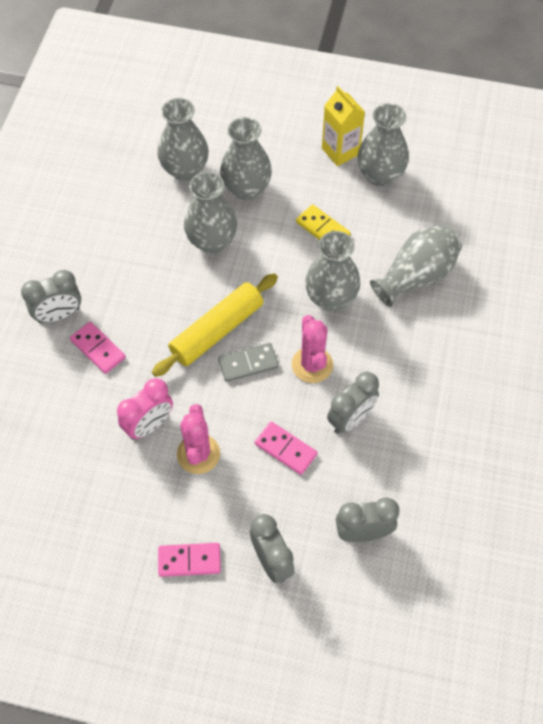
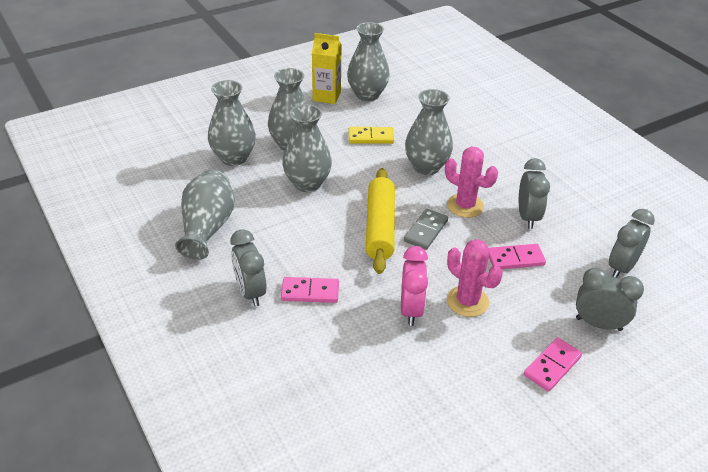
camera: 45 degrees left, 20 degrees down
grey clock [21,270,81,323] -> grey clock turned 135 degrees clockwise [231,229,267,307]
grey vase [370,225,462,307] -> grey vase moved to [175,170,235,260]

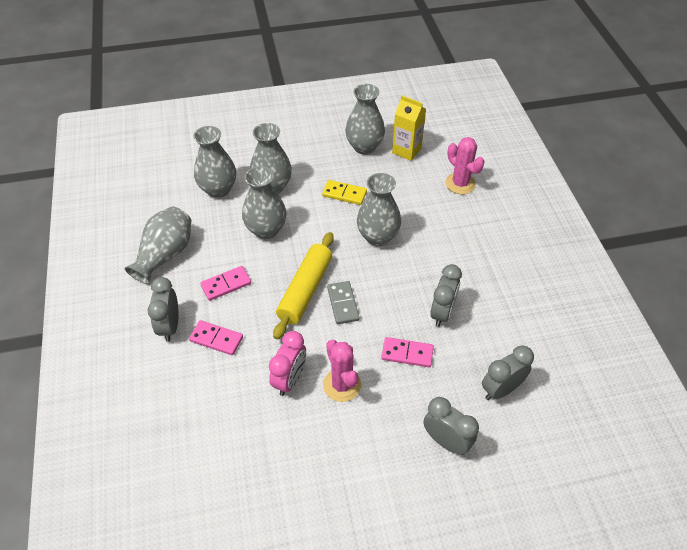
camera: 20 degrees right, 10 degrees up
yellow carton [312,33,342,104] -> yellow carton moved to [392,96,426,161]
grey domino [404,209,448,250] -> grey domino turned 60 degrees counterclockwise [327,281,360,324]
pink cactus [445,146,498,218] -> pink cactus moved to [445,137,485,194]
pink domino [524,337,582,392] -> pink domino moved to [200,266,251,301]

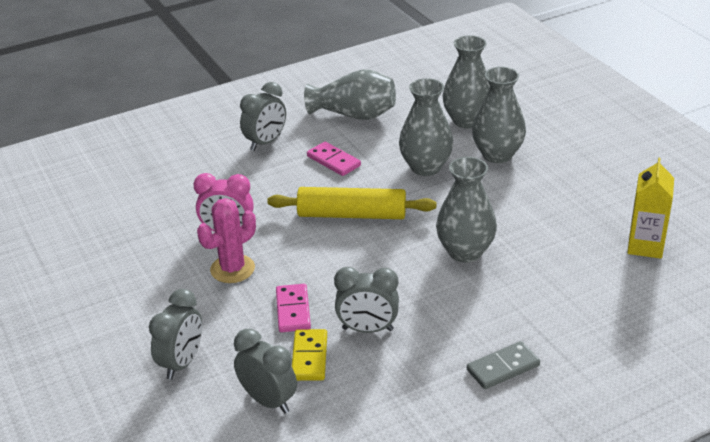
camera: 75 degrees right, 15 degrees down
grey clock [147,277,178,342] -> grey clock turned 150 degrees clockwise [240,82,286,151]
pink domino [189,320,243,355] -> none
yellow domino [322,180,367,205] -> yellow domino moved to [292,329,327,381]
grey domino [327,281,360,324] -> grey domino moved to [467,341,540,389]
grey vase [345,84,385,155] -> none
pink cactus [445,137,485,194] -> none

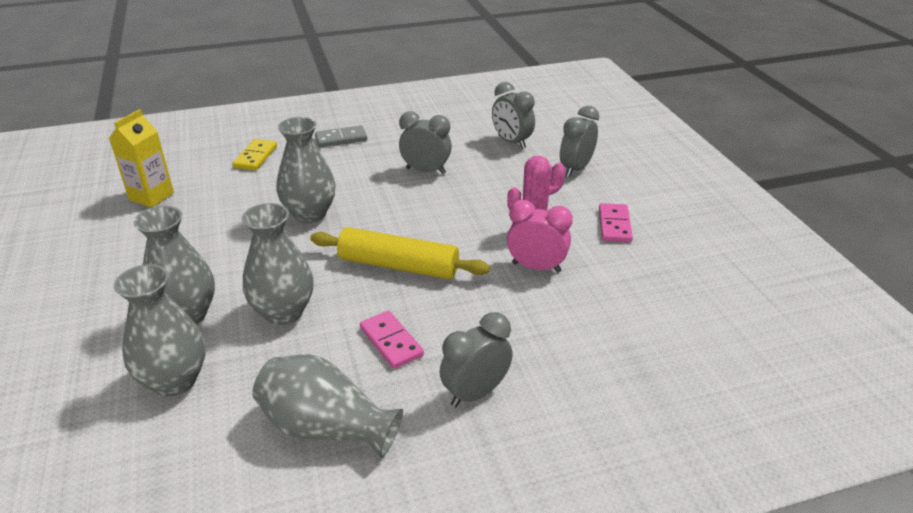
camera: 170 degrees left, 0 degrees up
pink domino [276,284,311,332] -> pink domino moved to [599,203,633,242]
yellow domino [292,329,327,381] -> yellow domino moved to [233,139,277,170]

